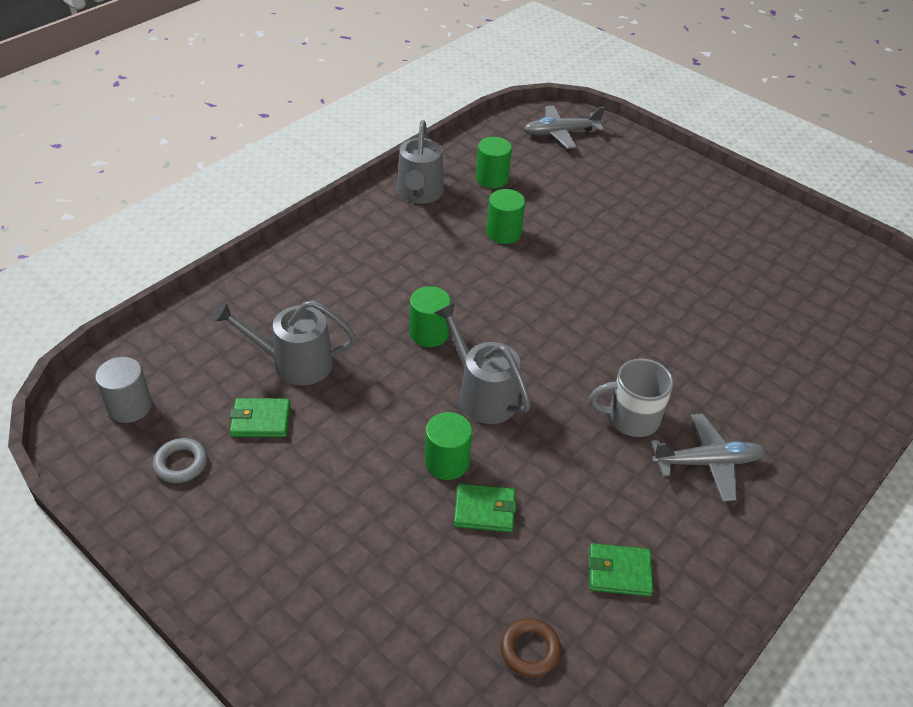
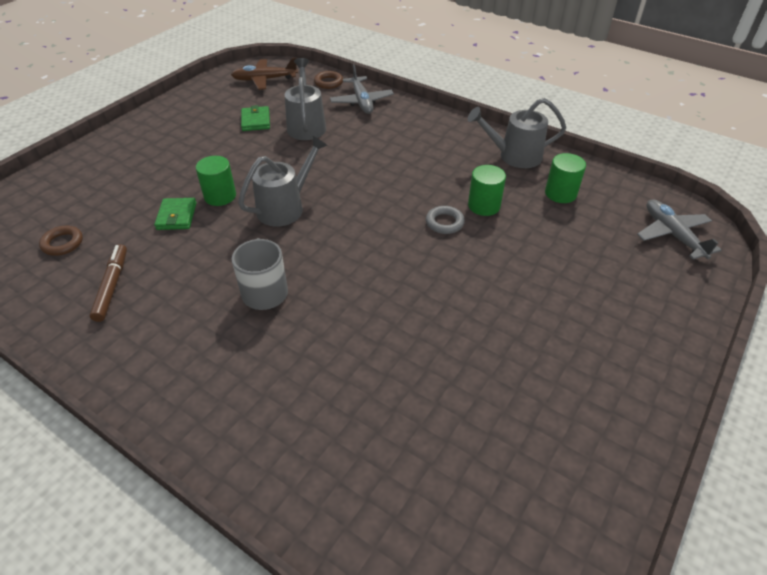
camera: 85 degrees right, 0 degrees up
grey cylinder [95,357,152,423] -> brown plane [231,58,298,90]
grey ring [153,438,207,483] -> grey ring moved to [426,206,465,234]
green cylinder [410,286,451,347] -> none
green wallet [589,543,653,596] -> brown marker [90,244,127,322]
grey plane [651,414,765,502] -> grey plane moved to [330,64,394,114]
none -> brown ring [314,71,343,89]

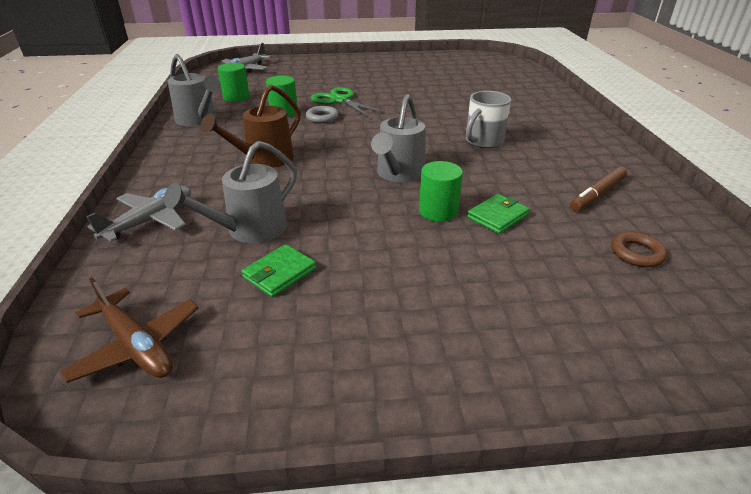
camera: 130 degrees left, 10 degrees down
grey watering can [238,135,328,226] -> grey watering can turned 75 degrees counterclockwise [371,94,425,182]
brown ring [314,71,343,89] -> none
none -> brown watering can [201,85,301,168]
none -> green scissors [311,87,385,118]

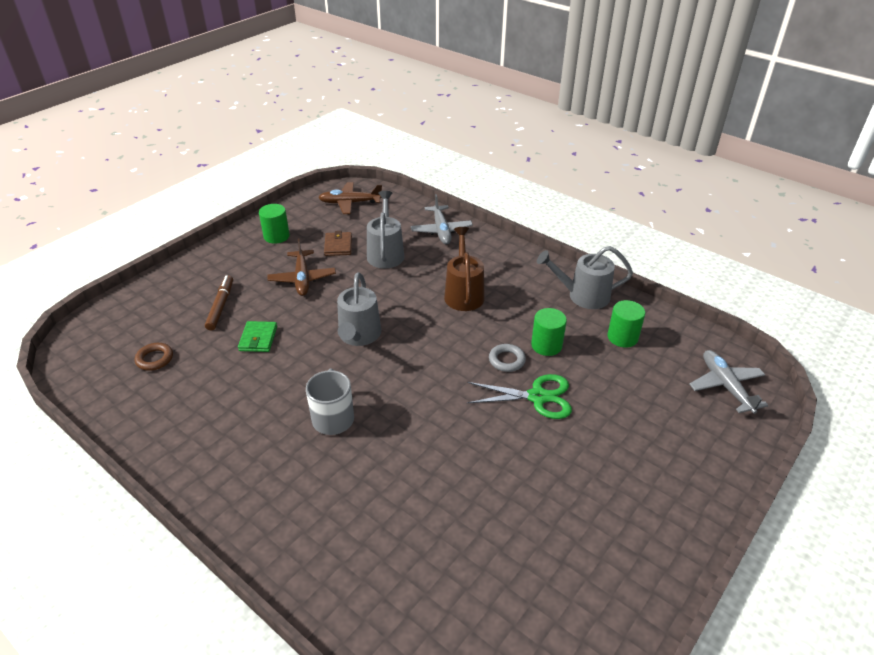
camera: 135 degrees right, 5 degrees up
green wallet [242,244,316,297] -> brown wallet [324,231,352,256]
grey watering can [371,94,425,182] -> grey watering can turned 150 degrees counterclockwise [337,272,381,346]
green cylinder [419,161,463,222] -> green cylinder moved to [259,204,290,244]
brown marker [570,167,627,211] -> brown marker moved to [205,275,233,331]
none -> brown plane [267,238,336,296]

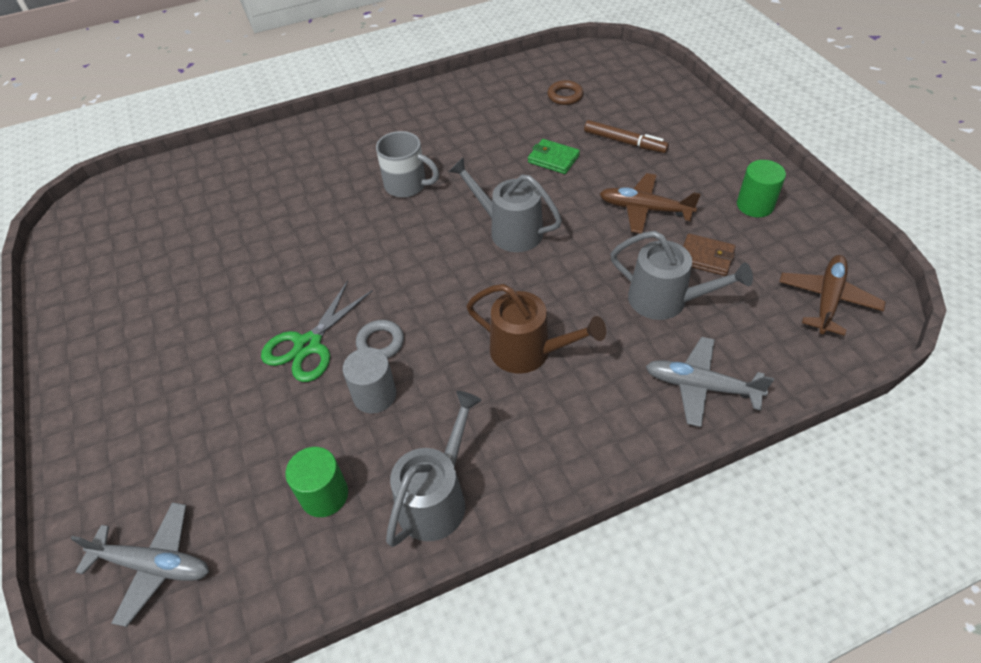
camera: 120 degrees right, 10 degrees up
green cylinder [531,308,567,356] -> grey cylinder [343,347,396,414]

